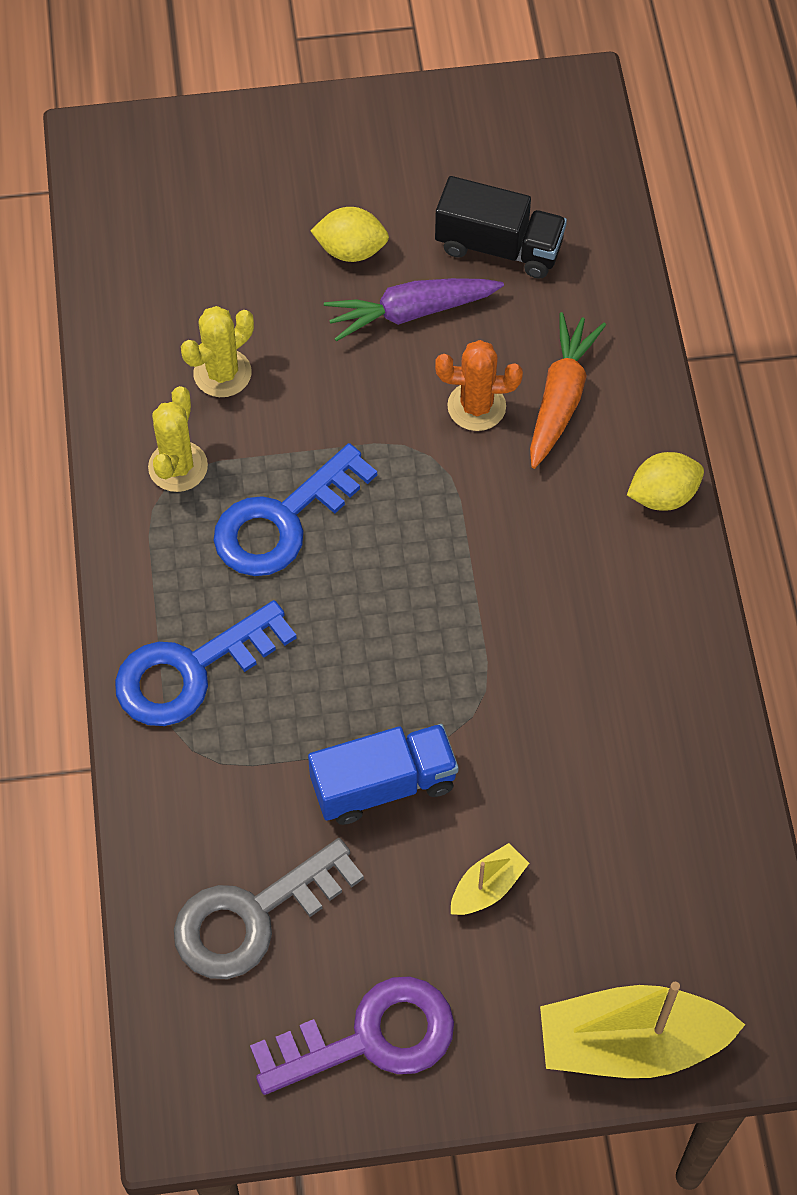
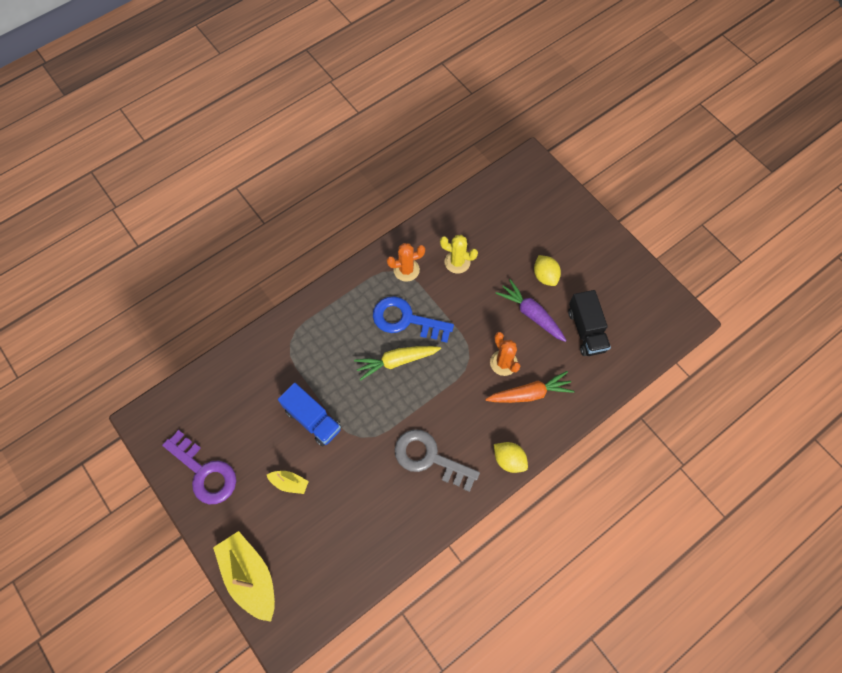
camera: 60 degrees right, 5 degrees up
blue key [115,600,297,726] -> none
yellow cactus [148,386,208,492] -> orange cactus [387,243,425,282]
grey key [174,838,364,979] -> grey key moved to [395,429,480,492]
none -> yellow carrot [354,346,441,381]

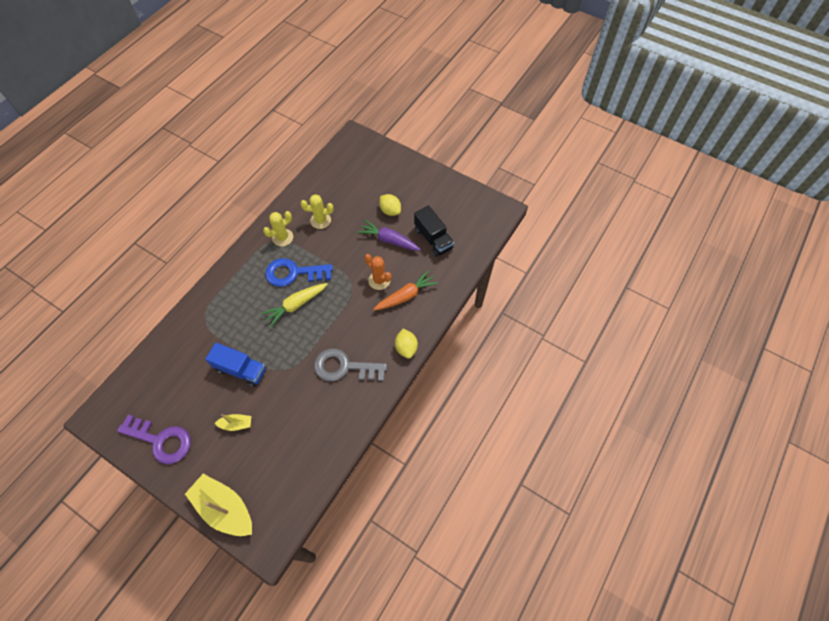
camera: 20 degrees left, 5 degrees down
orange cactus [387,243,425,282] -> yellow cactus [263,211,293,246]
yellow lemon [494,442,528,473] -> yellow lemon turned 60 degrees clockwise [395,329,418,359]

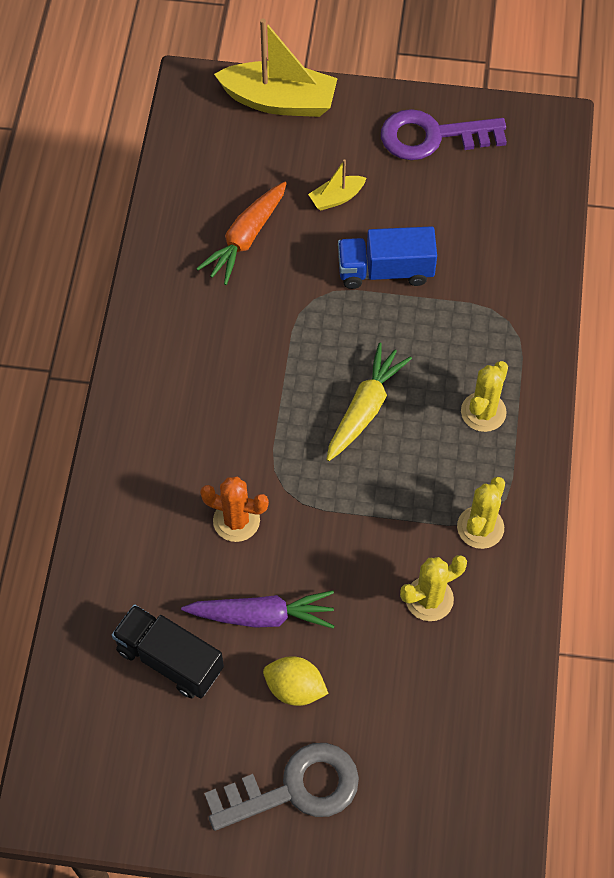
camera: 155 degrees right, 0 degrees up
blue key [265,258,333,287] -> none
grey key [314,348,387,381] -> grey key moved to [204,743,359,831]
orange carrot [373,270,438,311] -> orange carrot moved to [196,181,287,285]
yellow lemon [395,329,418,359] -> none
none -> yellow cactus [461,361,508,432]

